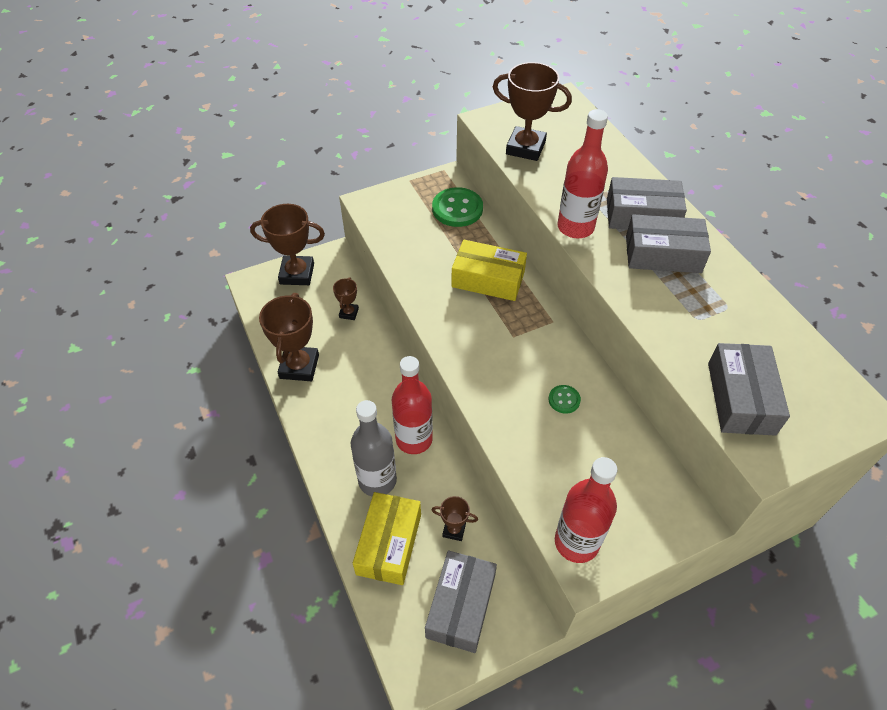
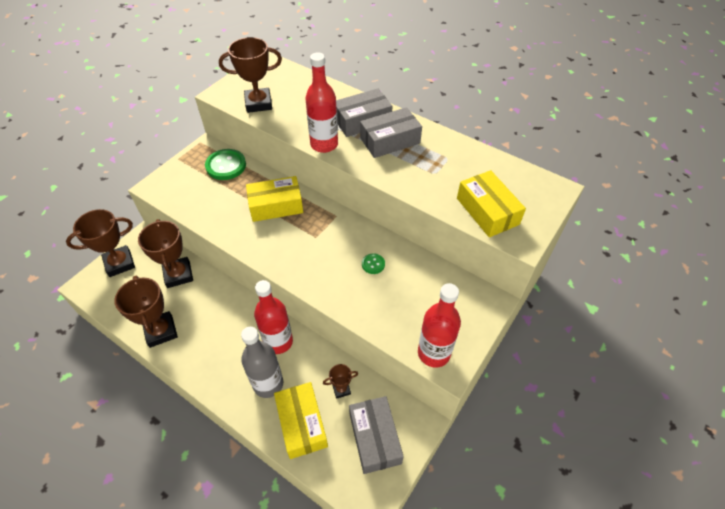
camera: 30 degrees left, 0 degrees up
brown trophy [333,277,359,320] -> brown trophy [138,219,193,288], size x1.97
grey box [708,343,790,436] -> yellow box [457,170,526,237]

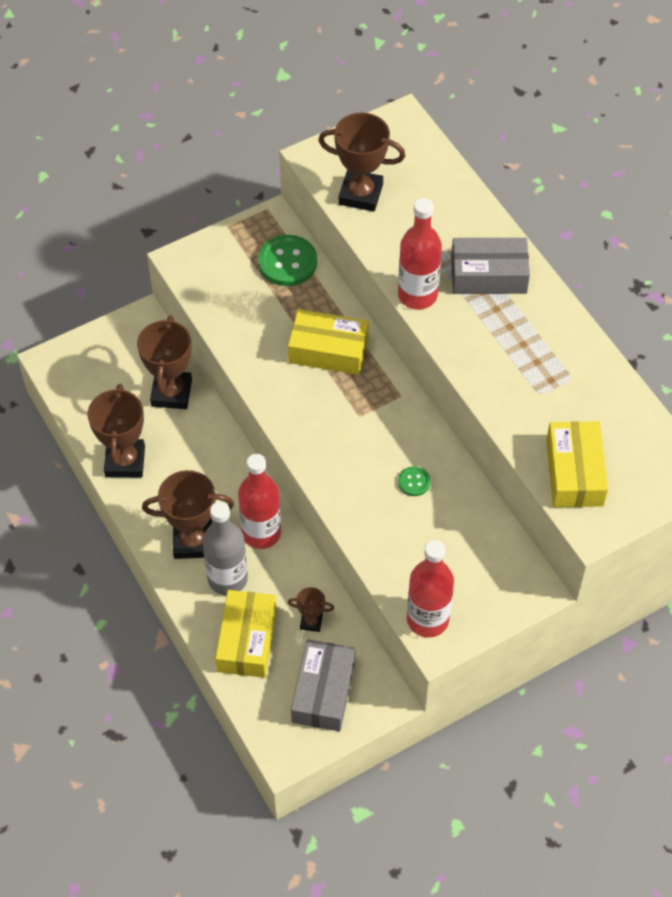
camera: 25 degrees right, 5 degrees up
brown trophy [66,209,135,277] -> brown trophy moved to [142,470,234,559]
grey box [360,107,422,158] -> none

